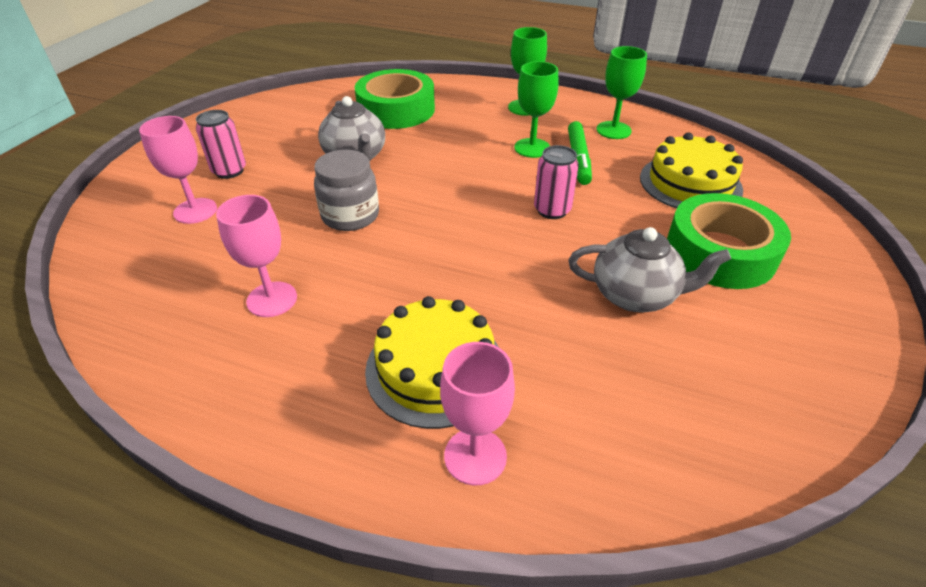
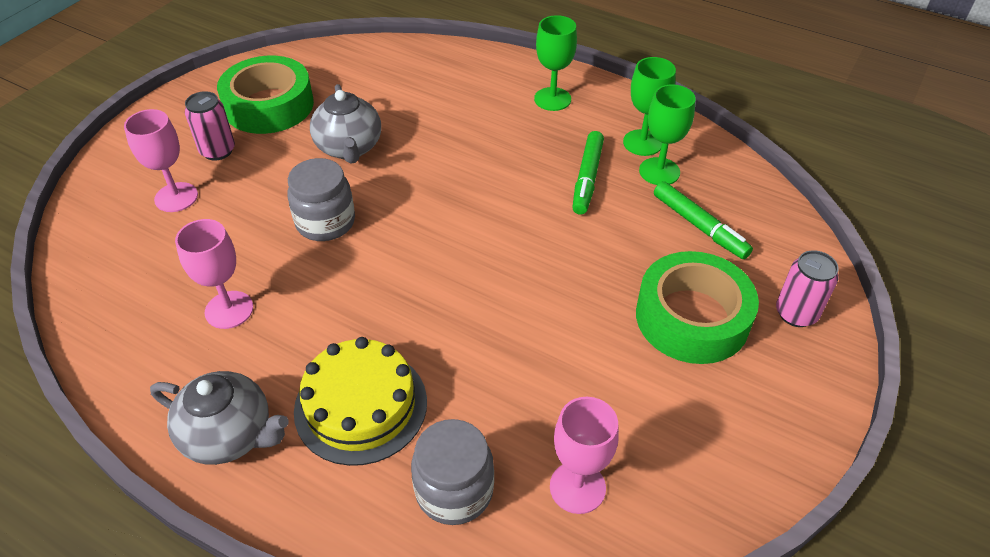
camera: 10 degrees right, 5 degrees up
green tape [355,69,435,129] -> green tape moved to [217,56,314,134]
pink goblet [440,342,515,486] -> pink goblet moved to [550,397,619,514]
green goblet [514,61,558,158] -> green goblet moved to [639,84,696,185]
pink can [534,145,579,219] -> pink can moved to [776,250,839,327]
grey teapot [569,227,731,312] -> grey teapot moved to [150,371,289,465]
yellow cake [640,133,743,208] -> green marker [654,181,753,259]
none -> grey jar [411,419,494,525]

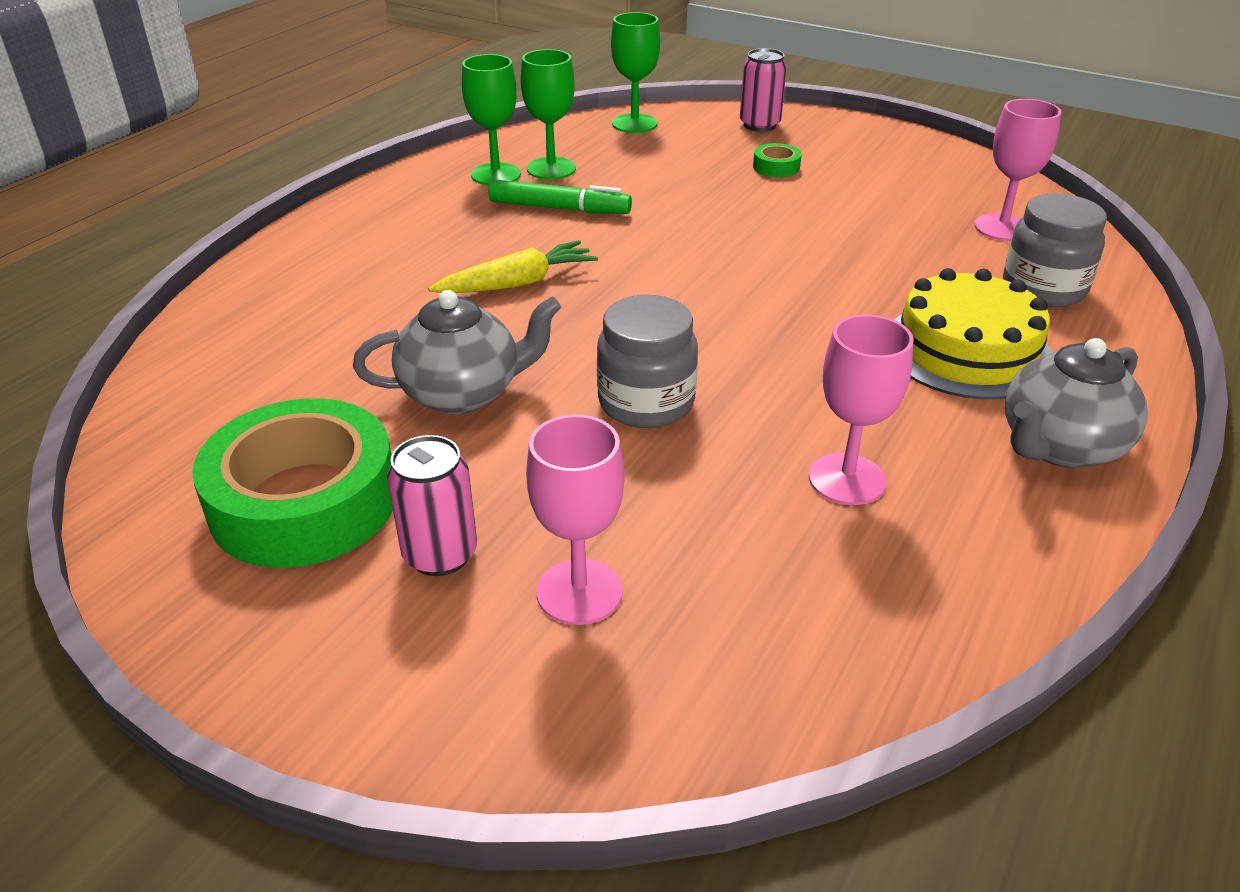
camera: 90 degrees left, 10 degrees down
grey teapot [150,371,289,465] -> grey teapot turned 150 degrees counterclockwise [1005,338,1148,468]
green goblet [534,15,577,111] -> green goblet moved to [611,12,660,133]
green tape [636,251,759,364] -> green tape [753,143,802,177], size x0.40
green marker [654,181,753,259] -> none
none -> yellow carrot [428,240,598,293]

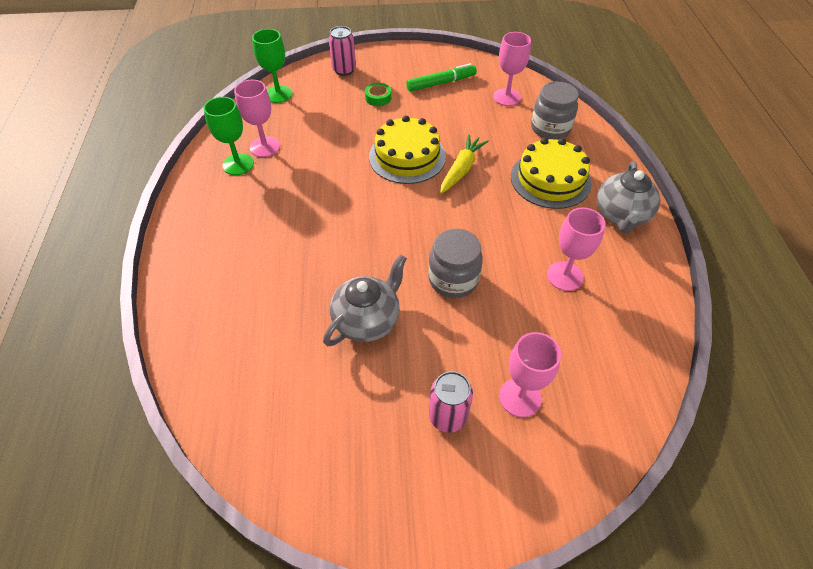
camera: 35 degrees left, 15 degrees up
green tape [192,398,393,568] -> none
yellow carrot [428,240,598,293] -> yellow carrot moved to [440,134,489,194]
green marker [488,180,632,214] -> green marker moved to [406,63,477,92]
green goblet [521,49,576,179] -> pink goblet [234,80,280,157]
none -> yellow cake [369,115,446,184]

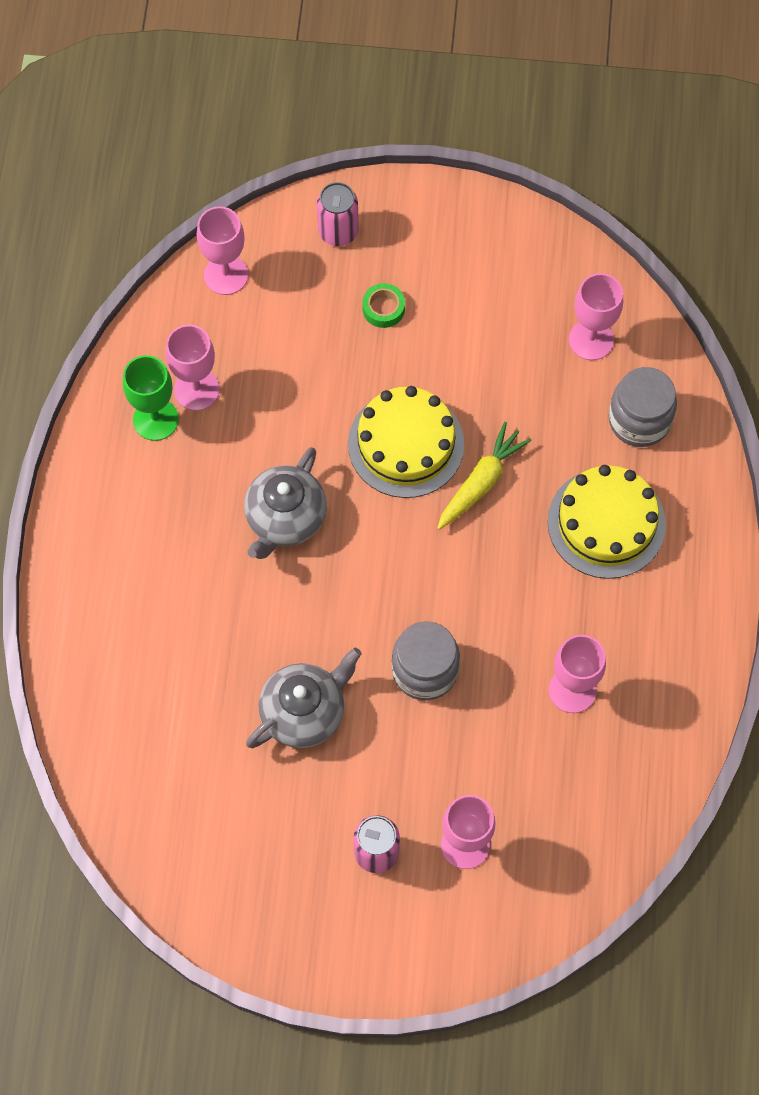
camera: 10 degrees right, 15 degrees up
green goblet [252,29,293,103] -> pink goblet [197,206,248,295]
green marker [406,63,477,92] -> none
grey teapot [597,161,661,234] -> grey teapot moved to [244,447,327,559]

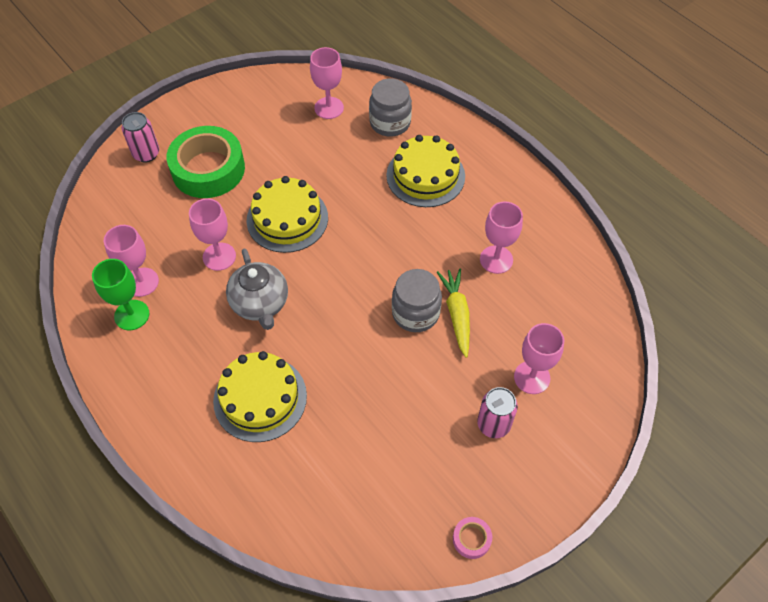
camera: 45 degrees left, 10 degrees down
pink goblet [197,206,248,295] -> pink goblet moved to [189,198,236,271]
grey teapot [246,647,362,748] -> none
green tape [362,283,405,328] -> green tape [167,126,245,198], size x2.47
yellow carrot [437,422,532,530] -> yellow carrot moved to [437,269,470,358]
none -> yellow cake [213,351,307,442]
none -> pink tape [453,517,492,559]

